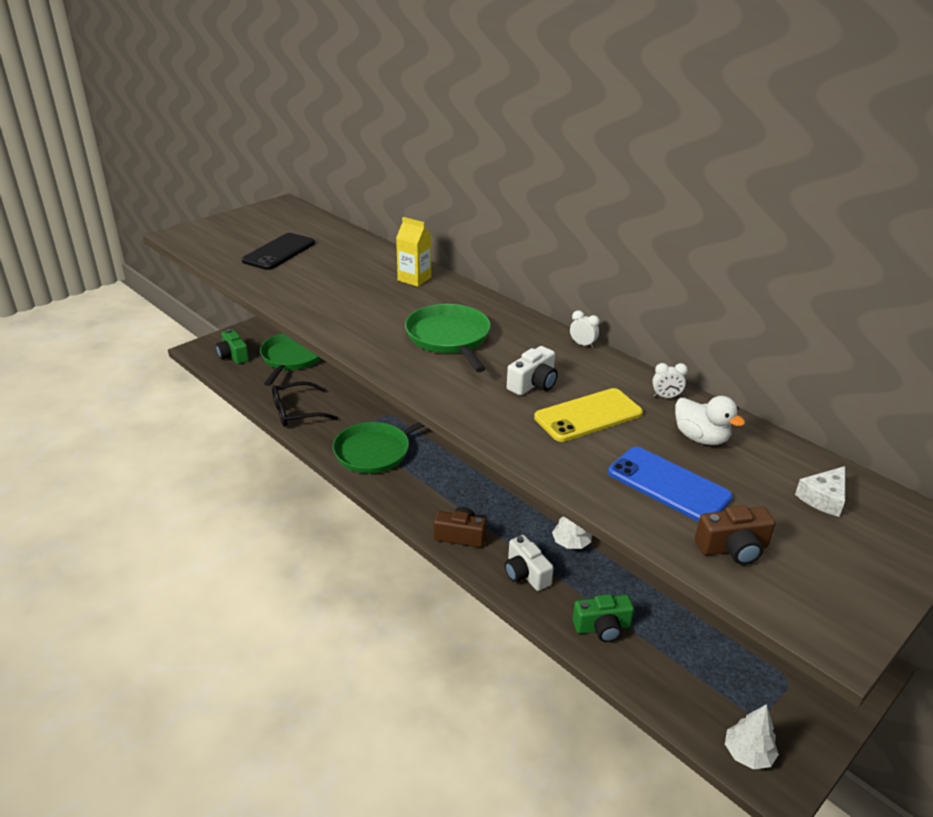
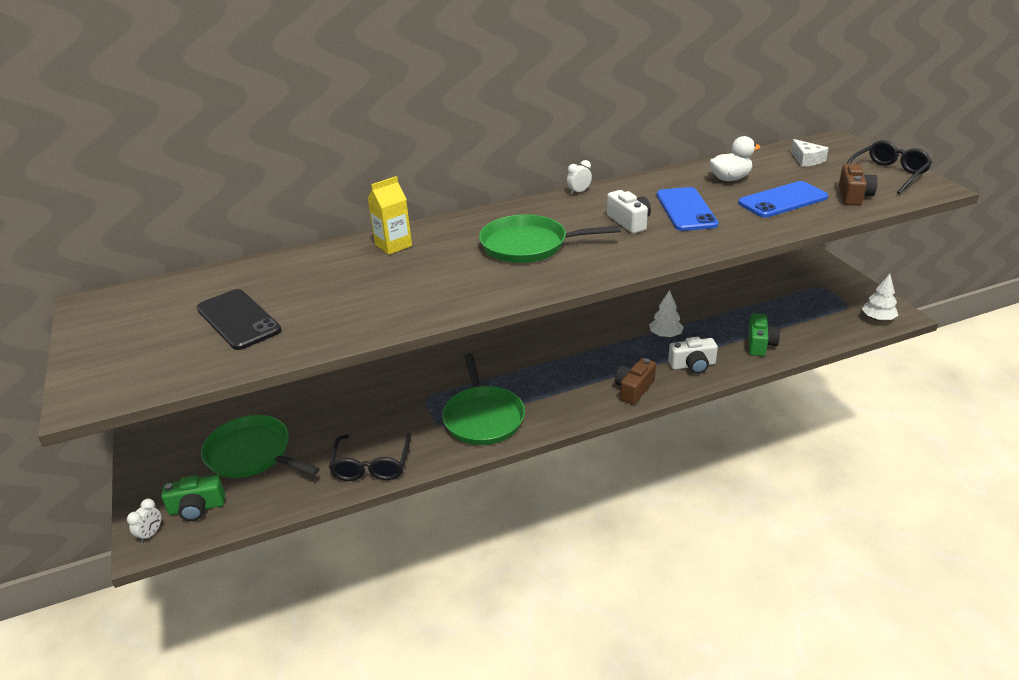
camera: 65 degrees left, 0 degrees up
yellow phone [534,388,643,442] -> blue phone [657,187,718,231]
white clock [652,363,688,398] -> white clock moved to [127,499,161,543]
none -> black glasses [846,140,932,194]

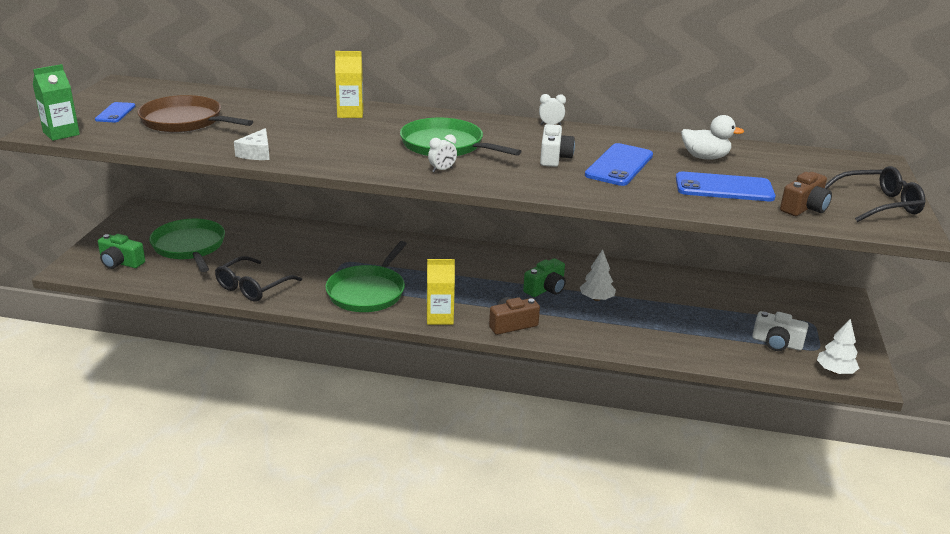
camera: 30 degrees right, 5 degrees down
white clock [127,499,161,543] -> white clock moved to [428,134,457,172]
black phone [197,289,282,350] -> brown pan [137,95,253,133]
white camera [668,337,718,374] -> white camera moved to [752,311,808,351]
green camera [748,313,780,356] -> green camera moved to [523,258,566,297]
white cheese [791,139,829,167] -> white cheese moved to [234,128,270,160]
none -> green carton [33,64,80,141]
none -> blue phone [95,102,135,122]
none -> yellow carton [427,259,455,325]

